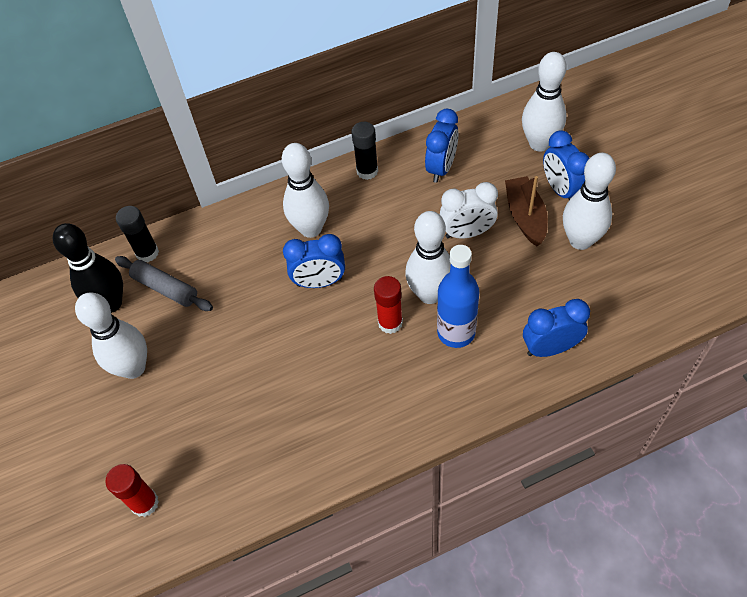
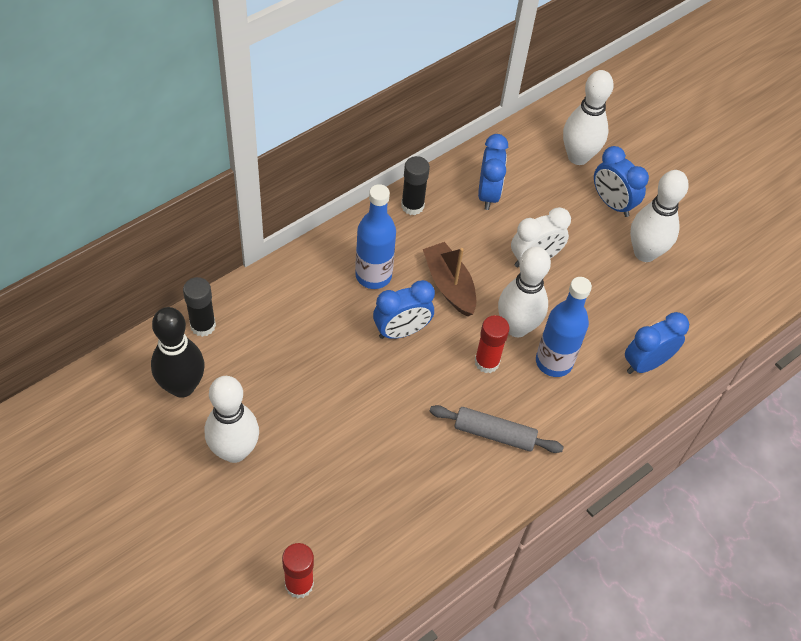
camera: 25 degrees left, 0 degrees up
grey rolling pin [115,256,213,311] -> grey rolling pin moved to [430,405,564,453]
white bowling pin [282,143,329,238] -> blue bottle [355,184,396,289]
brown boat [505,176,548,246] -> brown boat moved to [423,242,476,316]

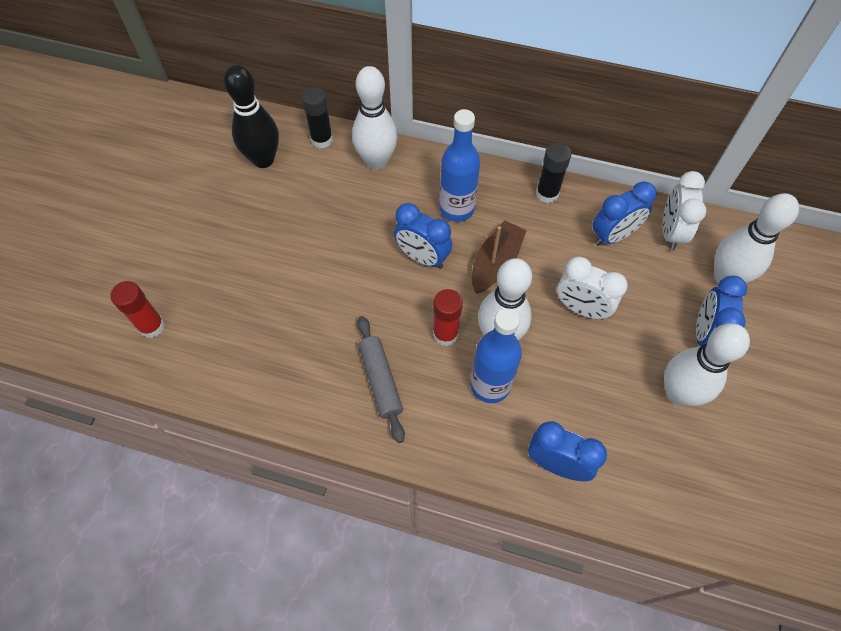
camera: 60 degrees right, 5 degrees up
white bowling pin [205,376,259,463] -> white bowling pin moved to [352,66,398,169]
none -> white clock [662,171,706,251]

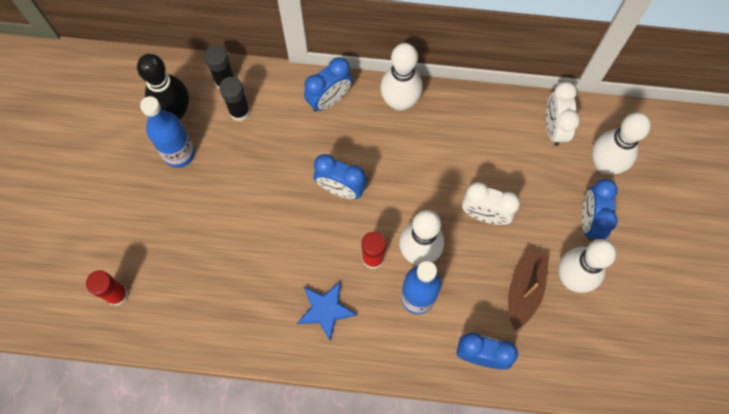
camera: 10 degrees left, 10 degrees up
white bowling pin [352,66,398,169] -> white bowling pin moved to [380,43,423,111]
grey rolling pin [357,316,405,443] -> blue star [297,281,357,341]
blue bottle [439,109,480,222] -> blue bottle moved to [140,96,195,168]
brown boat [472,220,527,294] -> brown boat moved to [508,249,549,330]
black glue stick [536,143,571,203] -> black glue stick moved to [219,77,250,121]
blue clock [592,181,657,246] -> blue clock moved to [304,57,352,112]

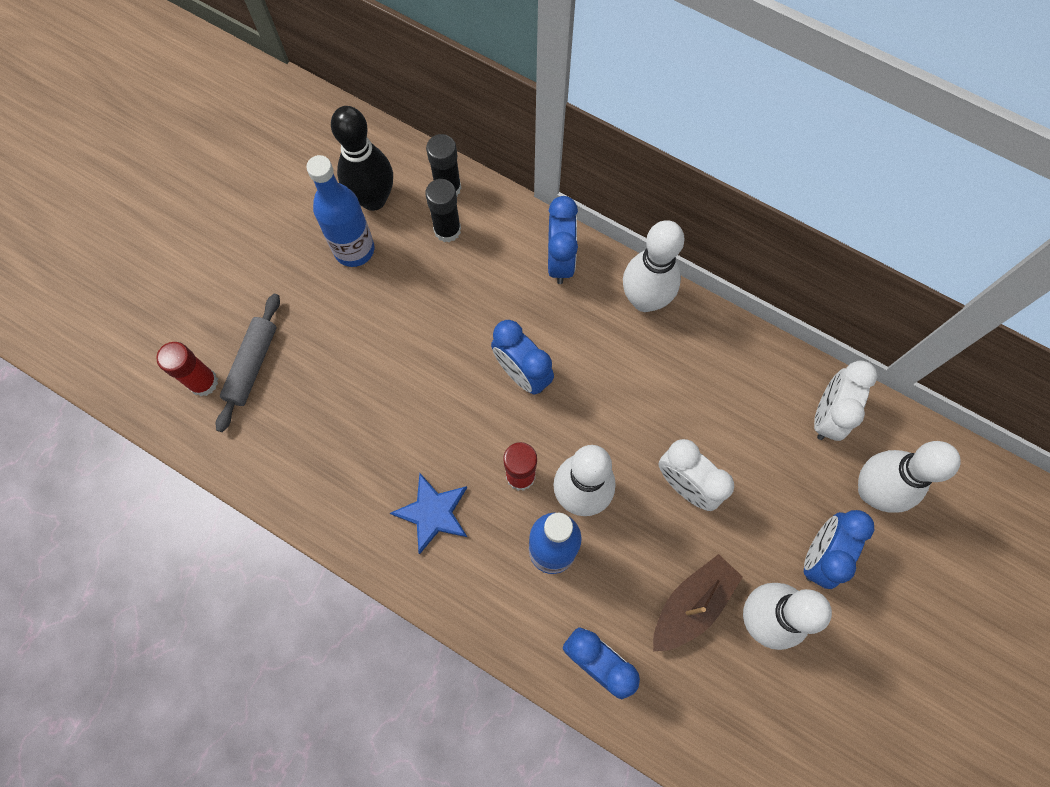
camera: 25 degrees right, 0 degrees up
blue clock [304,57,352,112] -> blue clock turned 75 degrees counterclockwise [548,196,578,284]
none -> grey rolling pin [216,294,280,432]

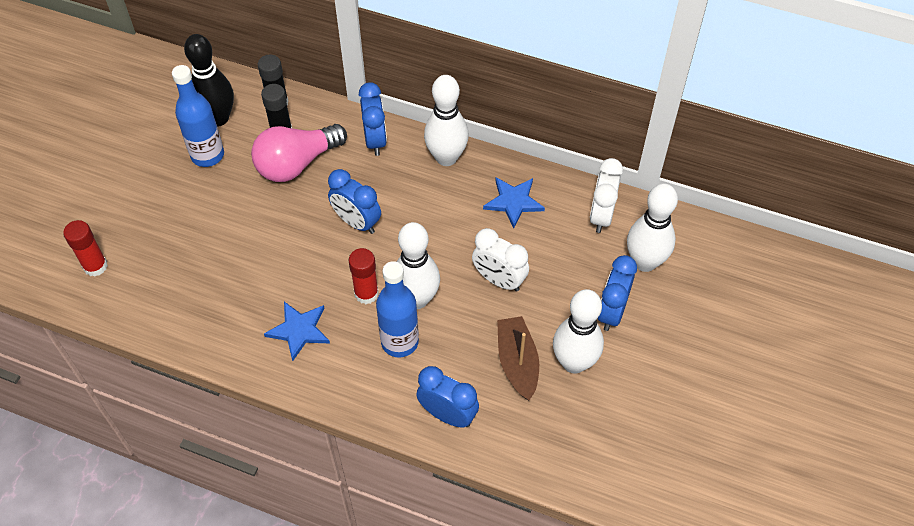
camera: 10 degrees left, 15 degrees down
grey rolling pin [216,294,280,432] -> none
brown boat [653,554,743,651] -> brown boat turned 45 degrees counterclockwise [497,316,539,401]
none -> pink light bulb [251,124,347,182]
none -> blue star [483,178,545,229]

